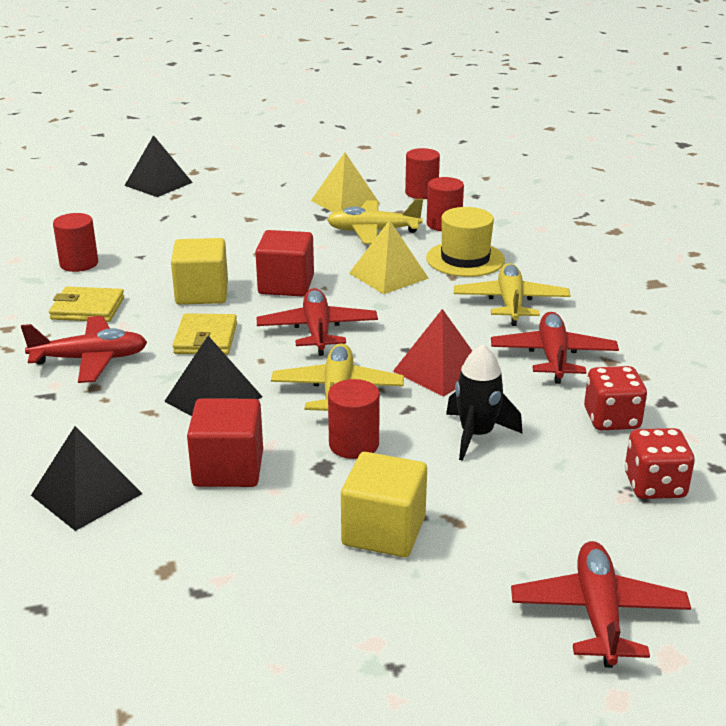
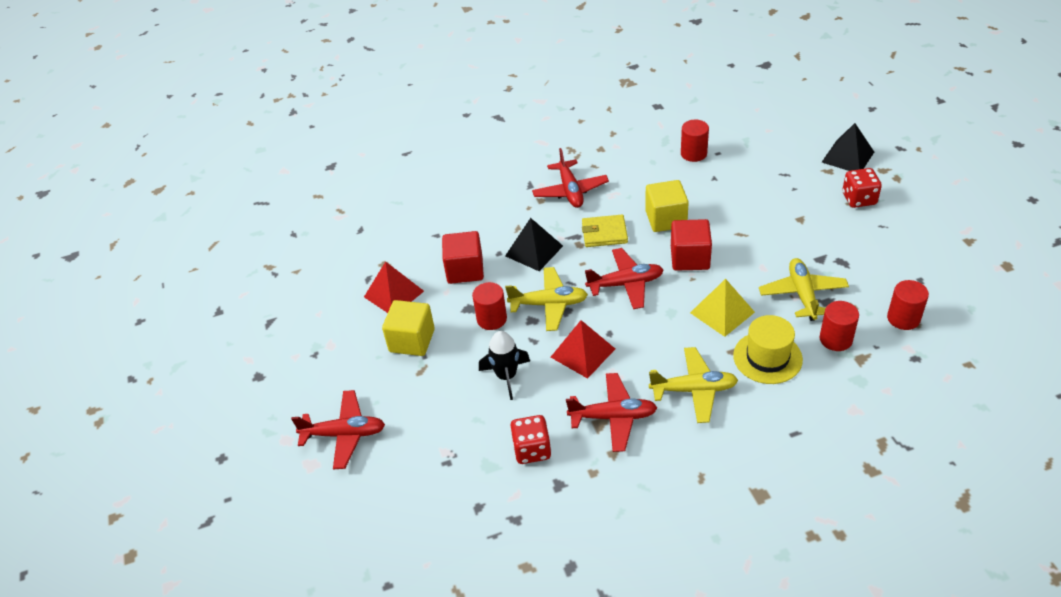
camera: 90 degrees right, 15 degrees up
black pyramid [31,426,142,531] -> none
yellow wallet [49,287,124,322] -> none
yellow pyramid [311,152,380,212] -> none
red dice [625,428,695,499] -> red dice moved to [842,168,882,208]
none -> red pyramid [364,261,424,313]

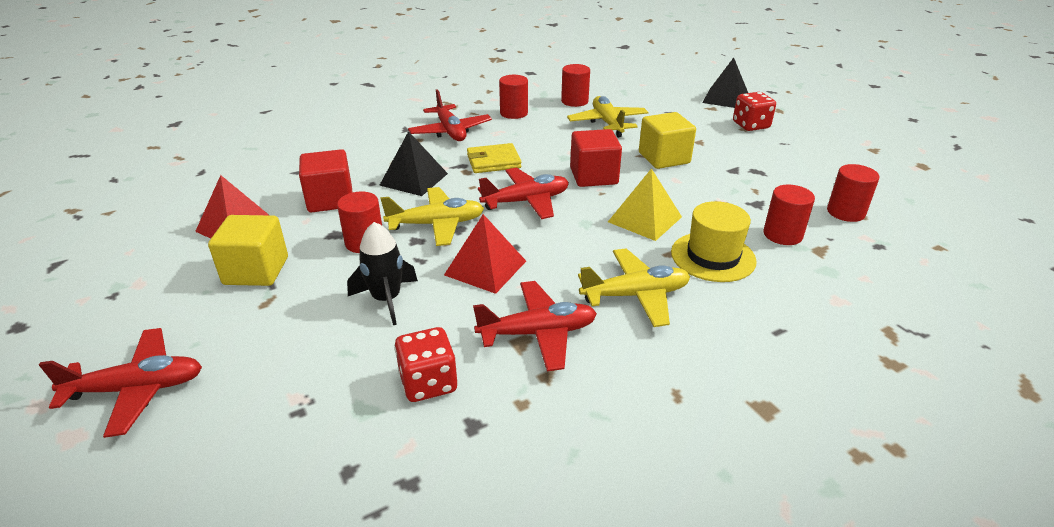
camera: 15 degrees left, 10 degrees down
yellow cube [645,180,689,232] -> yellow cube moved to [639,112,696,169]
yellow plane [759,258,849,321] -> yellow plane moved to [567,96,649,138]
none -> red cylinder [499,75,528,119]

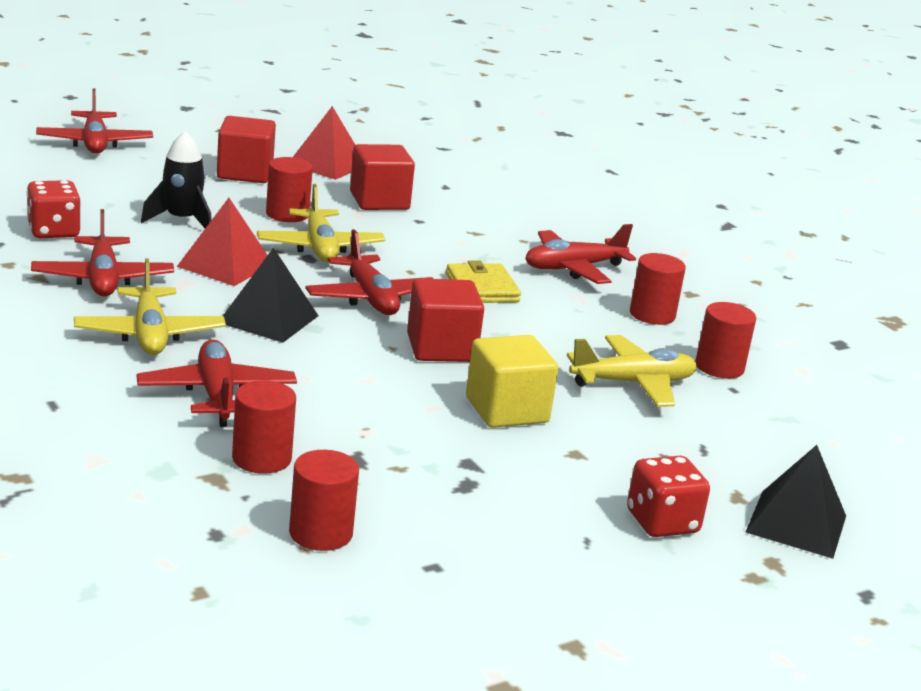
camera: 85 degrees right, 10 degrees down
yellow cube [208,215,288,286] -> red cube [217,116,276,183]
black pyramid [379,131,448,196] -> black pyramid moved to [223,248,319,343]
yellow pyramid [608,168,682,241] -> none
yellow hat [671,201,757,282] -> red plane [137,340,297,427]

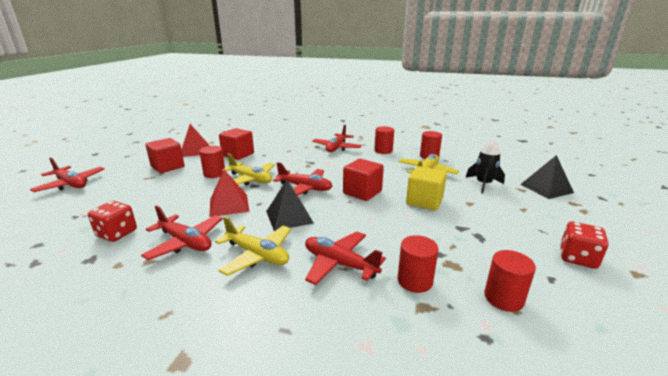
camera: 40 degrees left, 0 degrees up
black rocket [141,131,212,228] -> black rocket moved to [465,139,505,193]
yellow wallet [446,260,521,303] -> none
red dice [627,456,710,537] -> red dice moved to [560,222,609,269]

